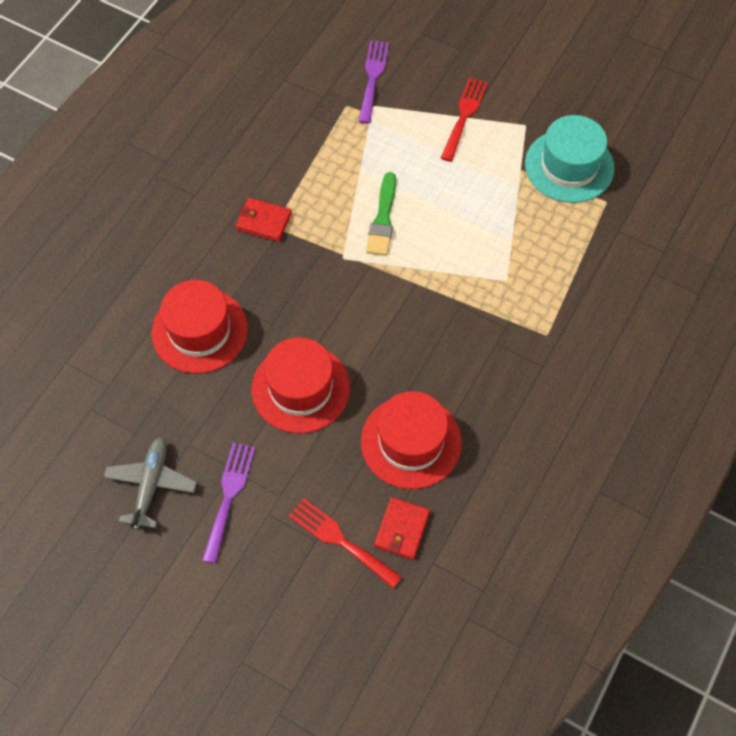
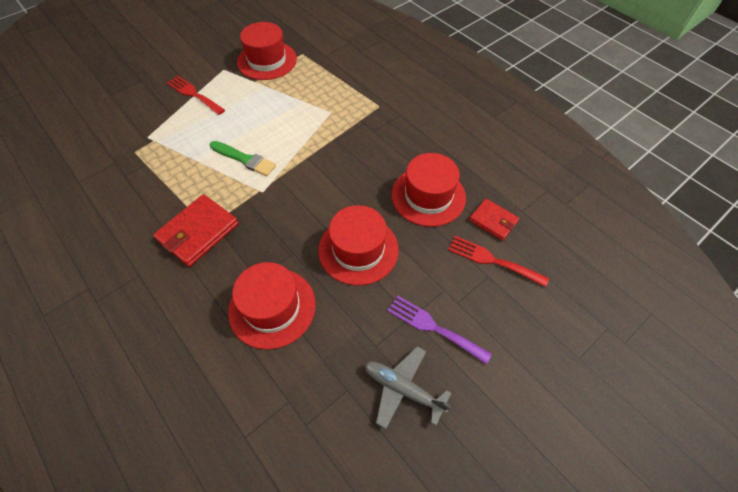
camera: 70 degrees left, 5 degrees down
red wallet [236,198,292,242] -> red wallet [153,194,239,267], size x1.62
red fork [289,498,402,588] -> red fork turned 60 degrees clockwise [448,236,549,287]
purple fork [358,40,389,124] -> none
turquoise hat [525,115,614,203] -> red hat [237,22,297,80]

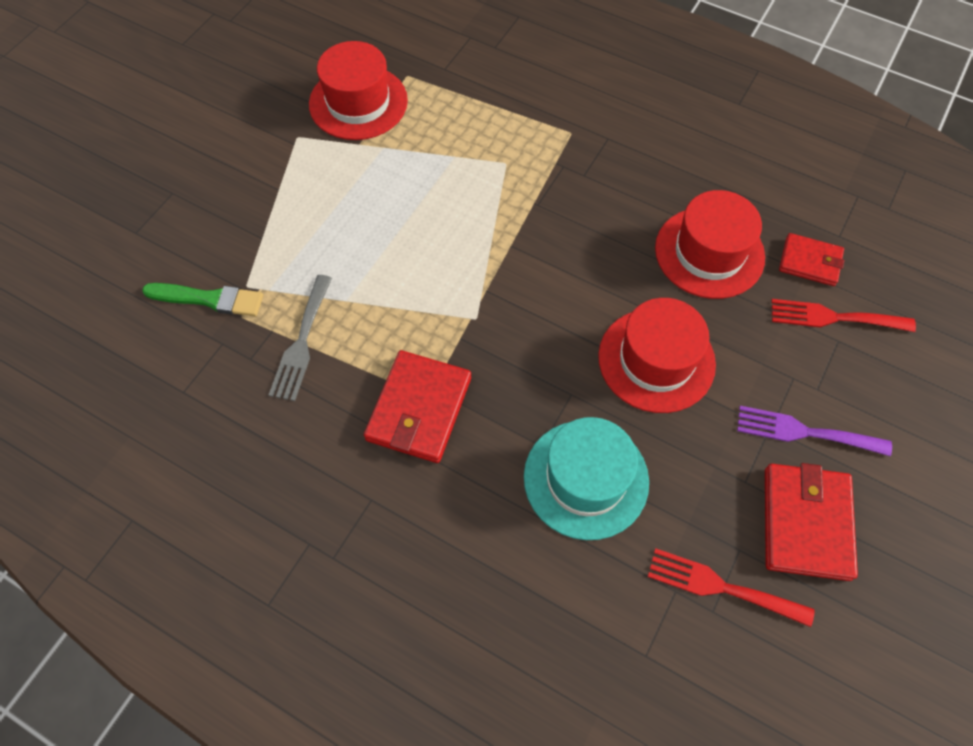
camera: 20 degrees left, 5 degrees up
red fork [167,76,225,115] -> red fork moved to [648,548,815,627]
green brush [210,141,276,176] -> green brush moved to [142,283,263,316]
red hat [228,262,316,350] -> turquoise hat [524,417,649,540]
grey plane [365,346,451,429] -> red wallet [765,463,858,581]
none -> grey fork [269,275,332,401]

